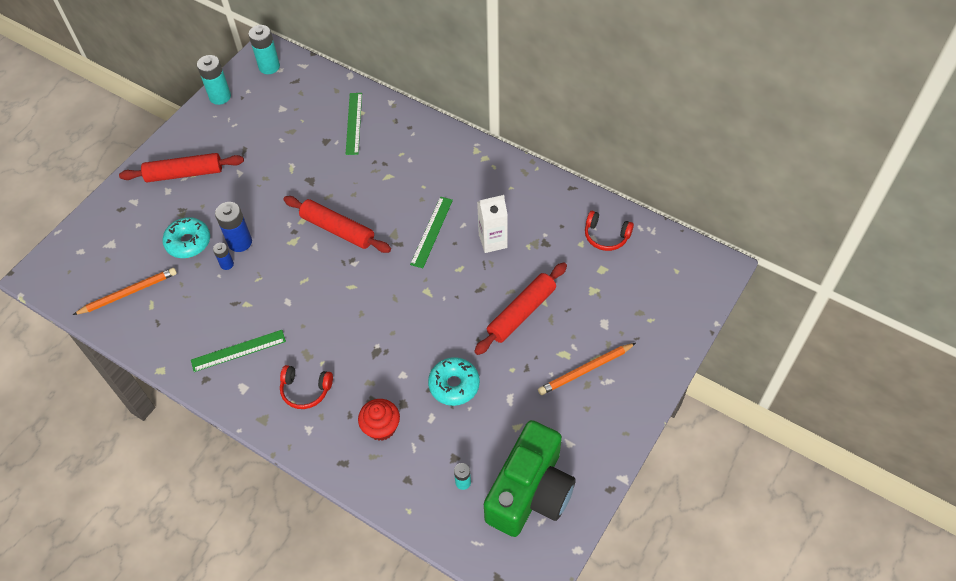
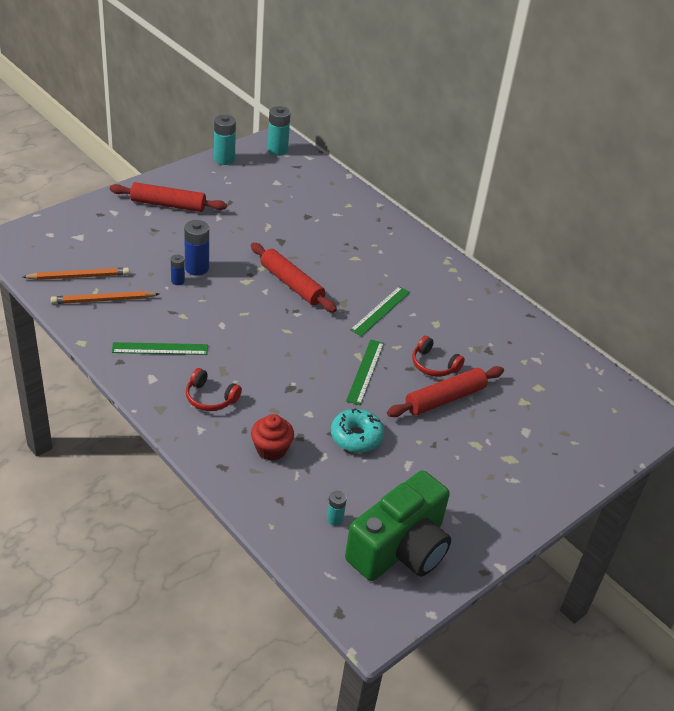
camera: 10 degrees right, 15 degrees down
turquoise donut [163,217,210,258] -> none
green ruler [346,93,362,155] -> green ruler moved to [346,339,384,405]
white carton [477,195,508,253] -> none
orange pencil [538,343,636,395] -> orange pencil moved to [51,291,159,304]
red headphones [585,211,634,251] -> red headphones moved to [412,336,465,377]

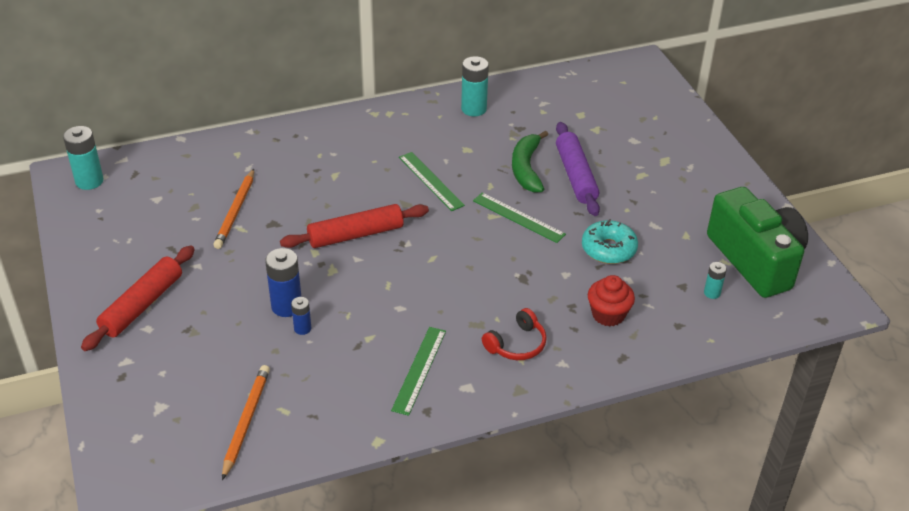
camera: 65 degrees left, 0 degrees up
orange pencil [51,291,159,304] -> orange pencil moved to [213,169,254,249]
turquoise battery [214,115,236,165] -> turquoise battery moved to [461,56,489,116]
red rolling pin [387,366,504,417] -> purple rolling pin [556,122,600,216]
red headphones [412,336,465,377] -> green banana [512,131,548,193]

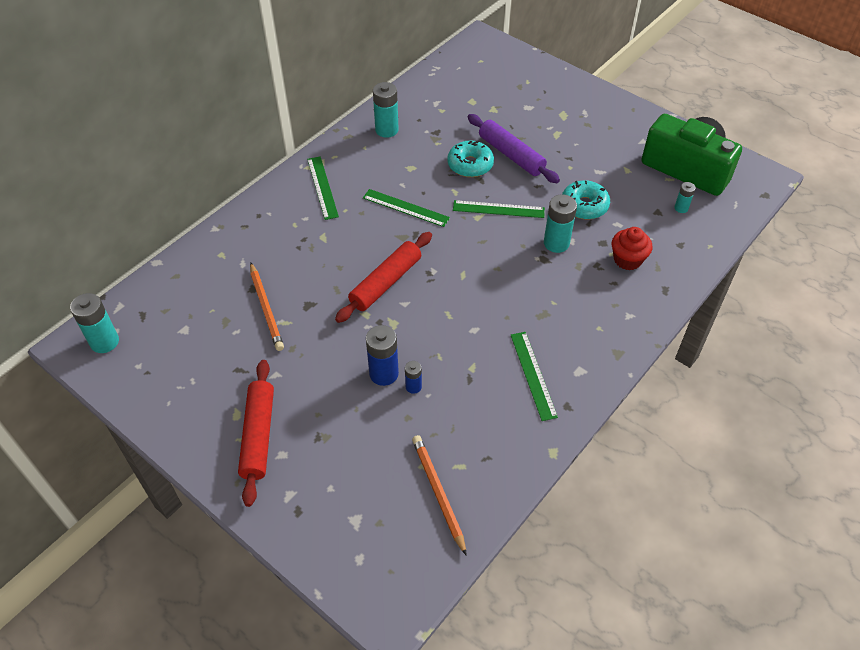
camera: 30 degrees left, 10 degrees up
red headphones [482,308,547,360] -> none
green banana [512,131,548,193] -> turquoise donut [447,140,494,177]
none -> green ruler [307,156,339,220]
none -> turquoise battery [544,194,577,253]

